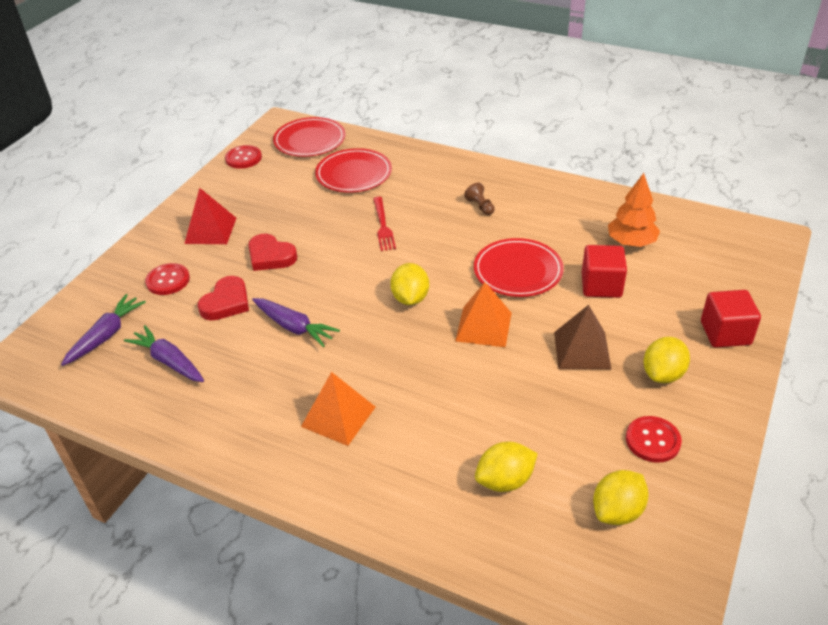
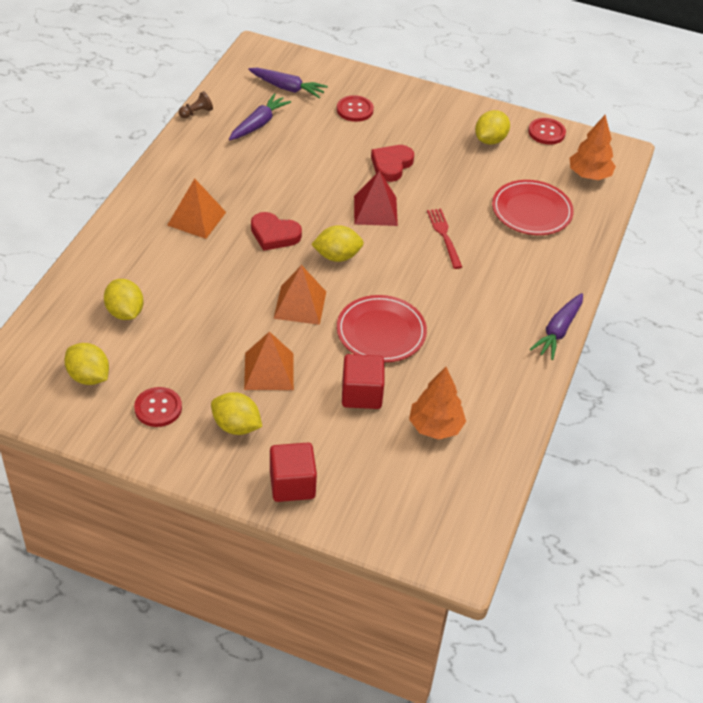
camera: 80 degrees right, 5 degrees up
red pyramid [184,188,236,244] -> red pyramid moved to [354,171,398,226]
red heart [198,276,249,321] -> red heart moved to [251,212,302,251]
purple carrot [252,298,340,347] -> purple carrot moved to [530,293,583,360]
red plate [273,117,346,157] -> orange tree [570,115,616,180]
red fork [373,197,396,251] -> red fork turned 90 degrees clockwise [427,209,462,269]
brown pawn [464,182,495,215] -> brown pawn moved to [179,91,213,118]
brown pyramid [554,305,611,369] -> orange pyramid [244,331,294,390]
none -> yellow lemon [475,110,510,145]

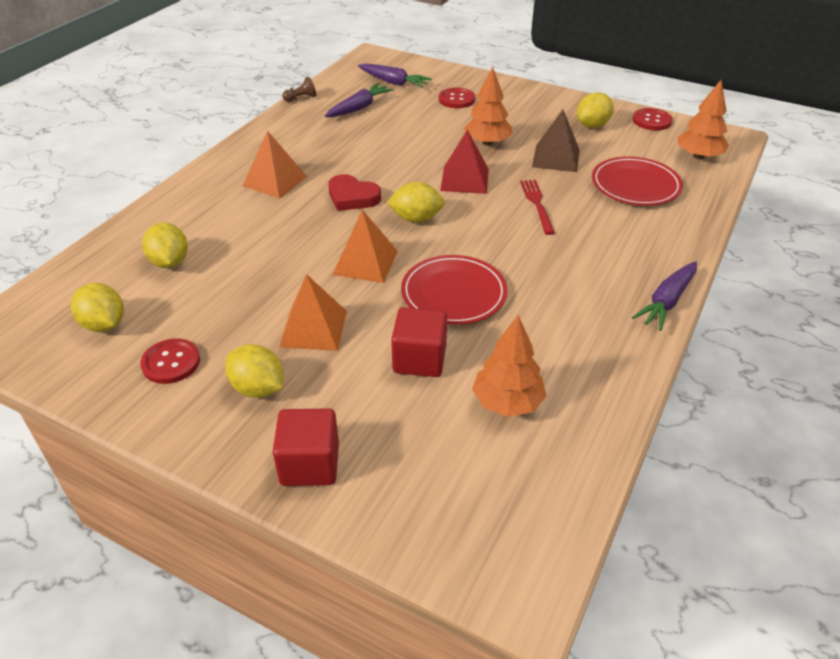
camera: 10 degrees right, 5 degrees down
red heart [371,145,414,182] -> orange tree [464,67,512,146]
none -> brown pyramid [532,110,580,172]

